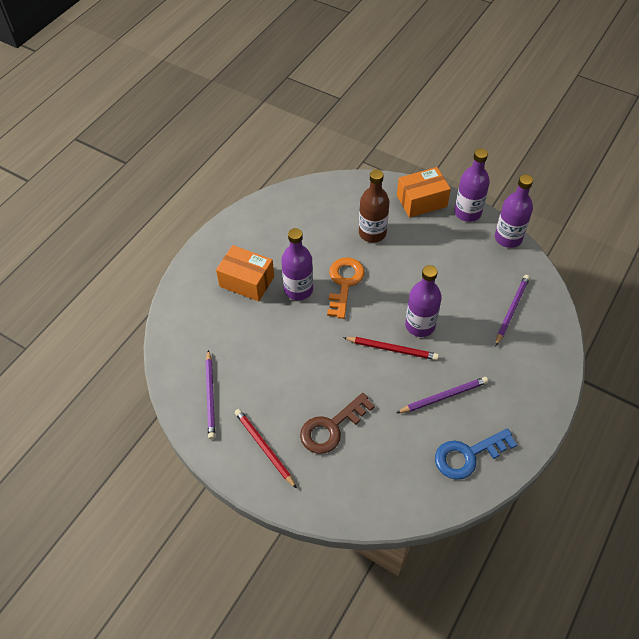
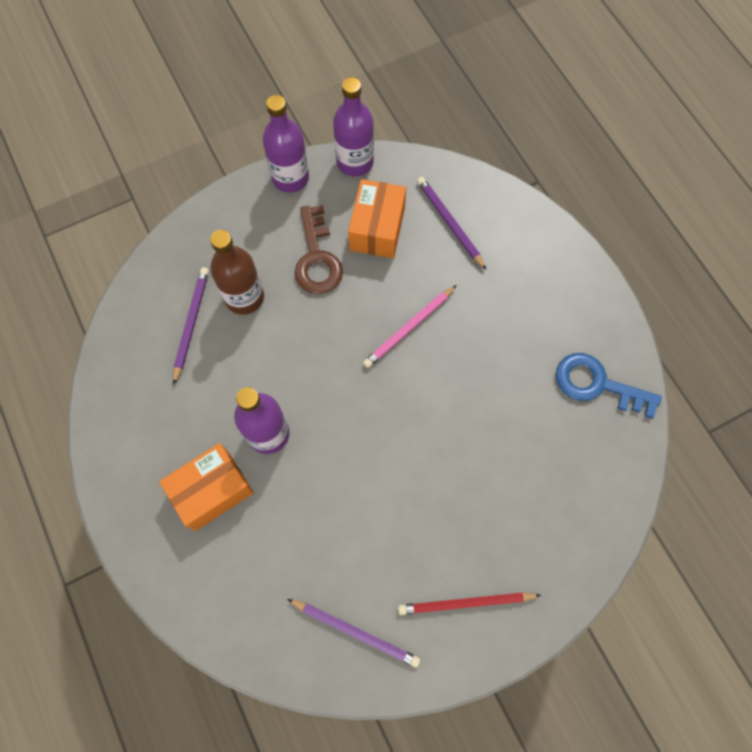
camera: 60 degrees left, 15 degrees up
brown key [300,393,375,454] -> brown key moved to [295,205,343,294]
orange key [327,257,365,319] -> none
red pencil [343,337,439,360] -> none
purple pencil [396,377,488,413] -> purple pencil moved to [173,267,209,385]
orange box [397,167,451,218] -> orange box moved to [348,179,406,258]
purple bottle [405,265,442,337] -> pink pencil [363,285,457,368]
blue key [435,428,517,480] -> blue key turned 105 degrees clockwise [556,353,662,419]

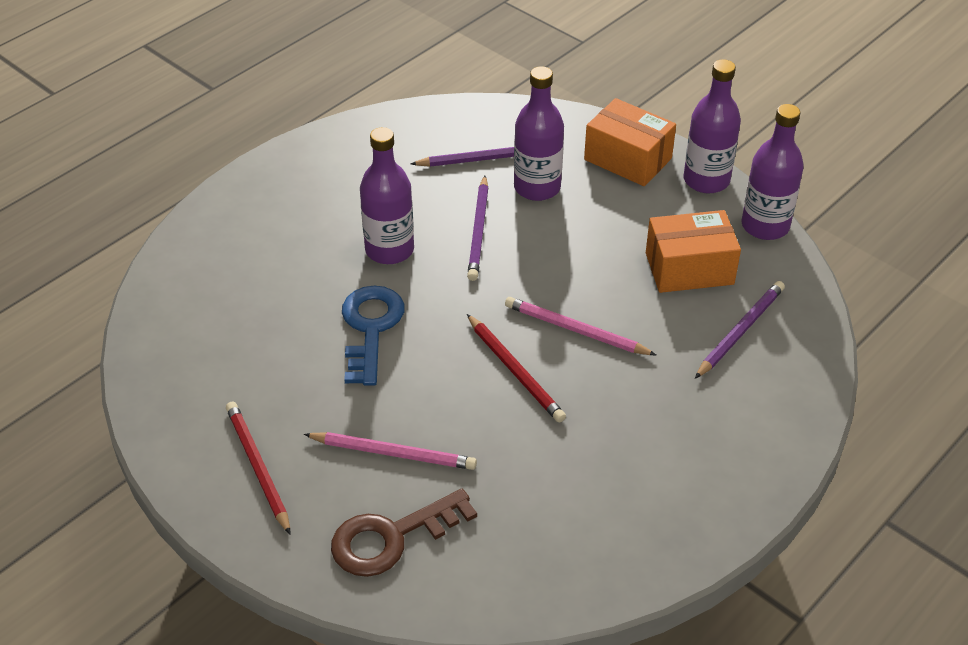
camera: 70 degrees right, 25 degrees down
orange box [159,443,254,531] -> orange box moved to [584,98,676,186]
brown bottle [210,230,264,315] -> purple bottle [514,66,564,201]
purple pencil [287,599,420,668] -> purple pencil moved to [467,176,489,281]
brown key [295,205,343,294] -> brown key moved to [331,489,477,577]
blue key [556,353,662,419] -> blue key moved to [342,286,405,386]
none -> pink pencil [304,432,477,470]
none -> red pencil [467,314,566,423]

